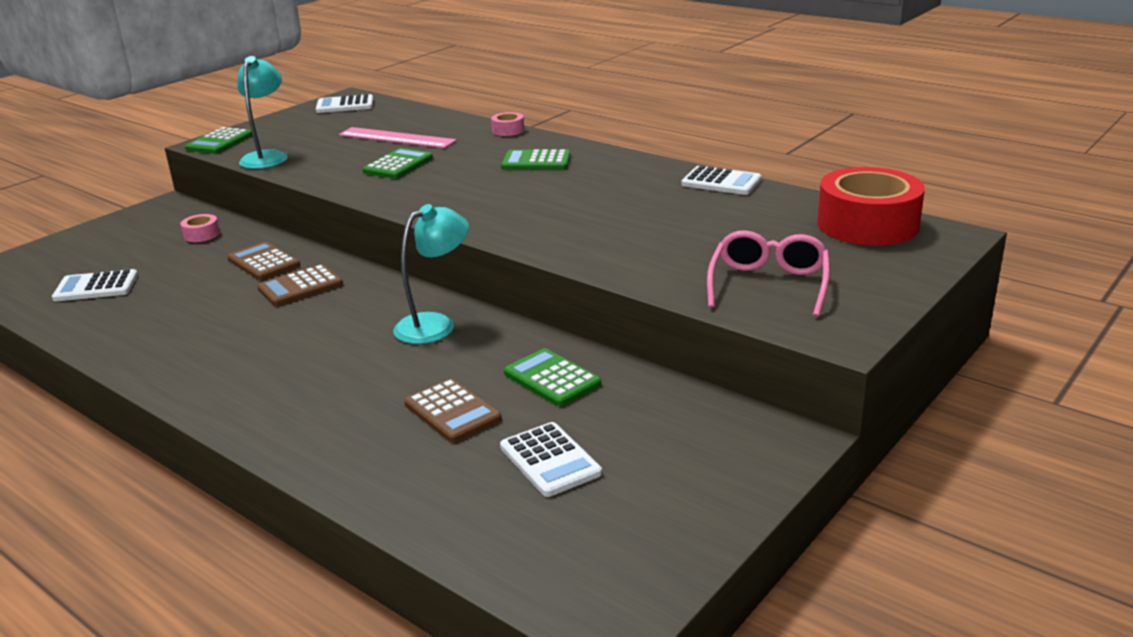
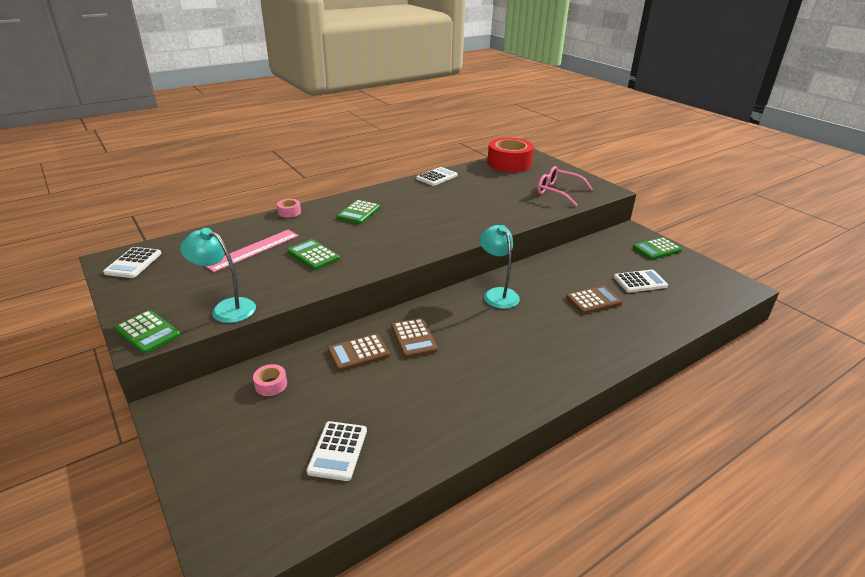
camera: 75 degrees left, 5 degrees up
green calculator [504,348,601,406] -> green calculator moved to [633,237,682,260]

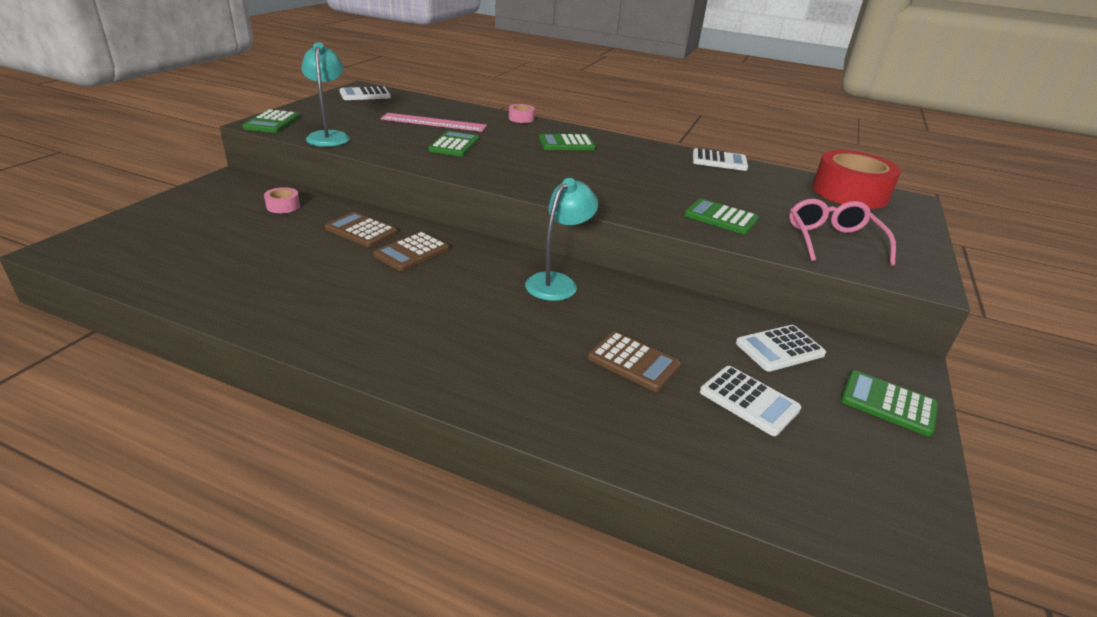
camera: 55 degrees right, 0 degrees up
white calculator [307,421,367,481] -> white calculator moved to [736,325,826,372]
none -> green calculator [684,198,759,234]

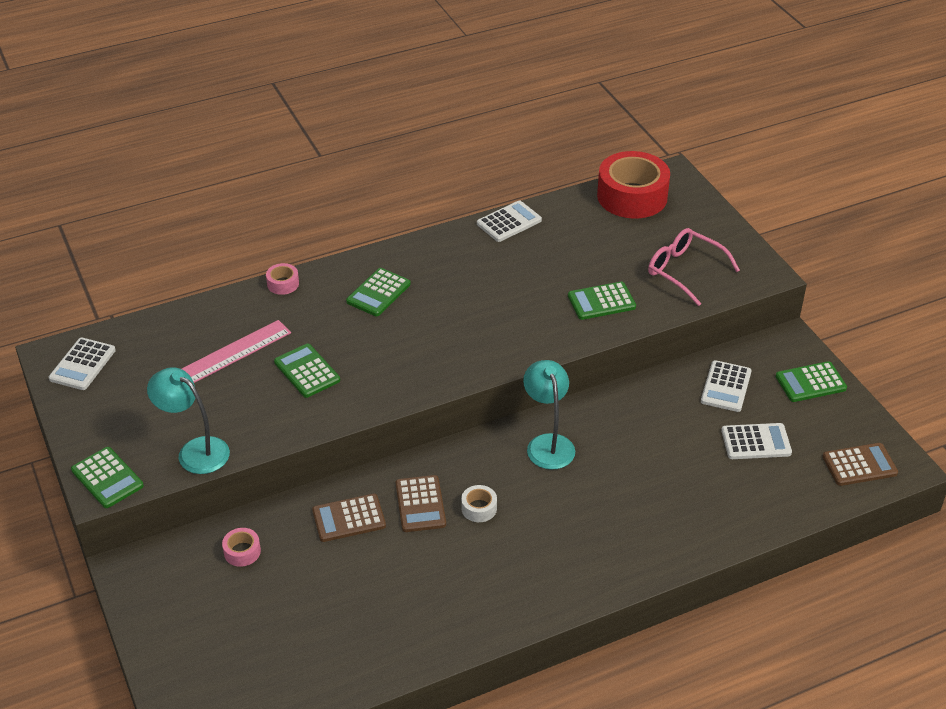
camera: 45 degrees left, 10 degrees up
brown calculator [588,331,681,392] -> brown calculator moved to [822,443,898,486]
none -> white tape [461,485,497,522]

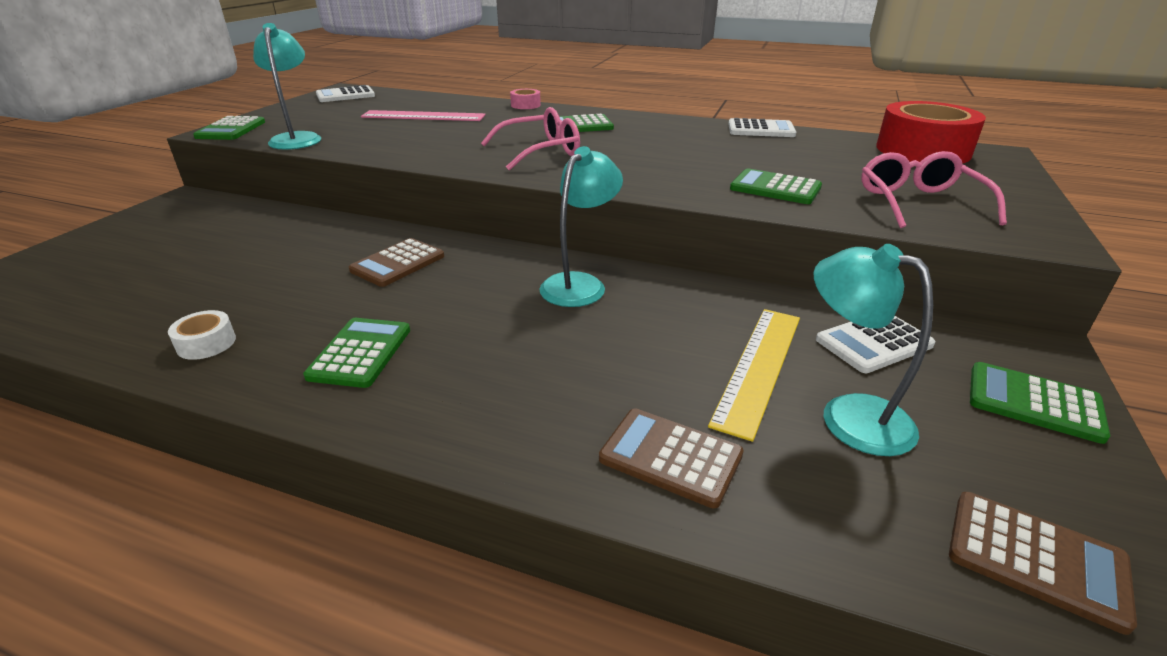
camera: 45 degrees right, 10 degrees down
pink tape [222,528,261,567] -> none
green calculator [274,344,340,398] -> green calculator moved to [303,318,410,388]
brown calculator [312,494,386,542] -> brown calculator moved to [599,408,744,508]
white tape [461,485,497,522] -> white tape moved to [168,310,236,360]
white calculator [721,423,792,459] -> turquoise lamp [813,244,933,456]
none -> pink glasses [481,107,580,171]
none -> yellow ruler [708,309,800,442]

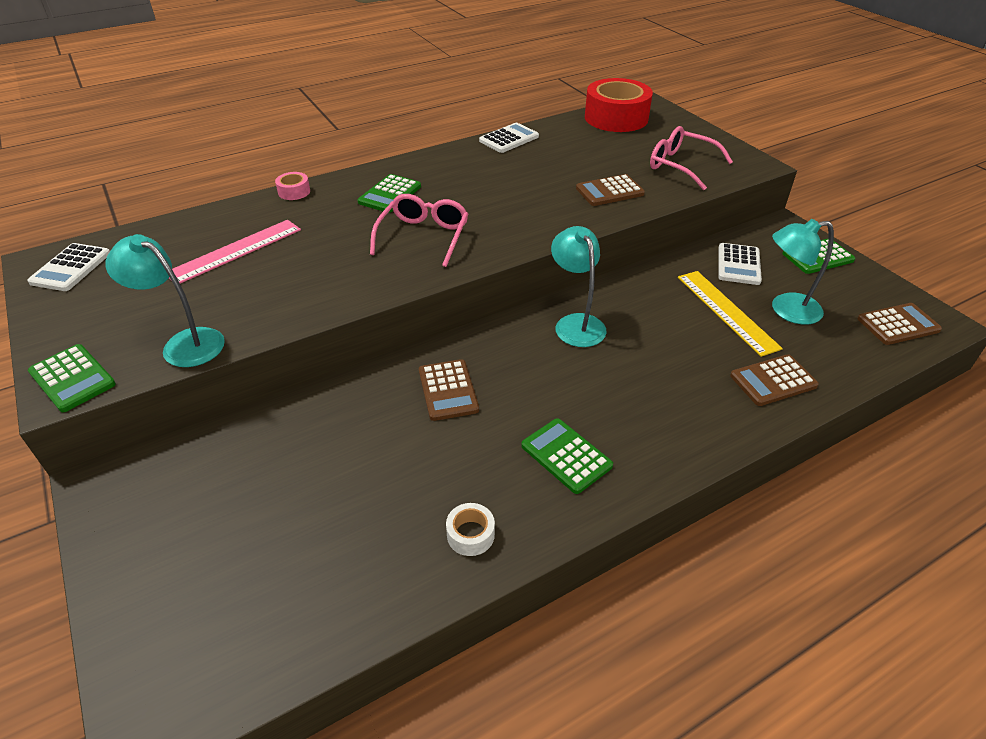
camera: 50 degrees left, 10 degrees up
green calculator [730,168,822,204] -> brown calculator [576,174,645,206]

